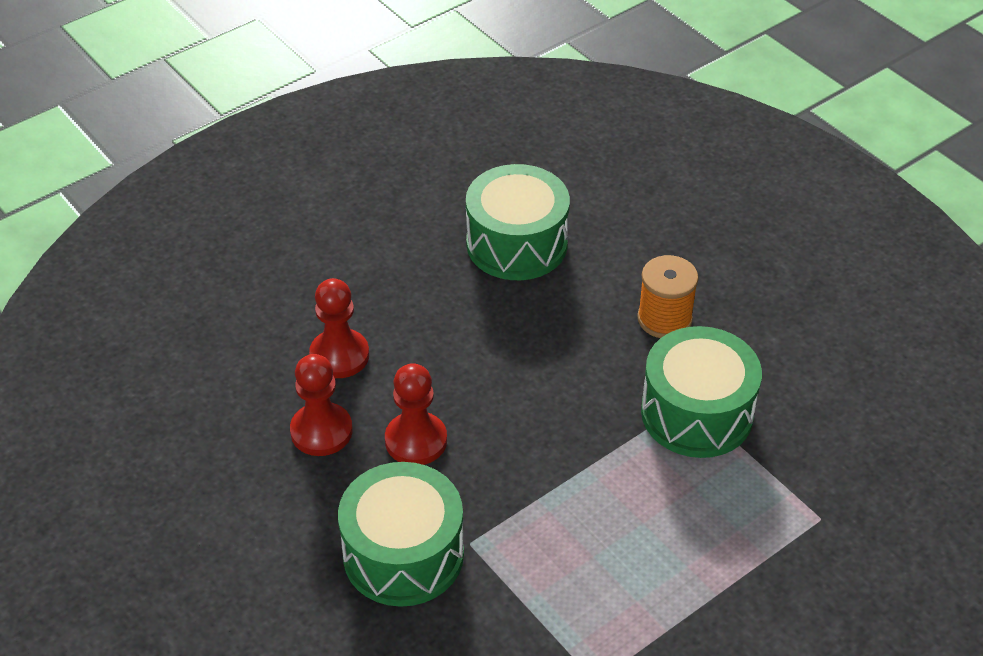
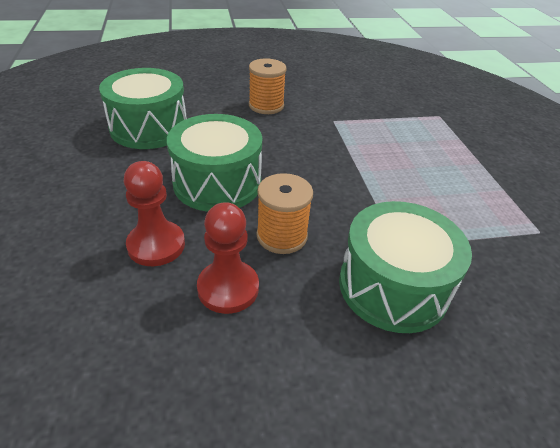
camera: 65 degrees left, 5 degrees down
red pawn [385,363,447,465] -> orange spool [256,173,313,254]
green drum [641,326,762,458] -> green drum moved to [167,114,262,212]

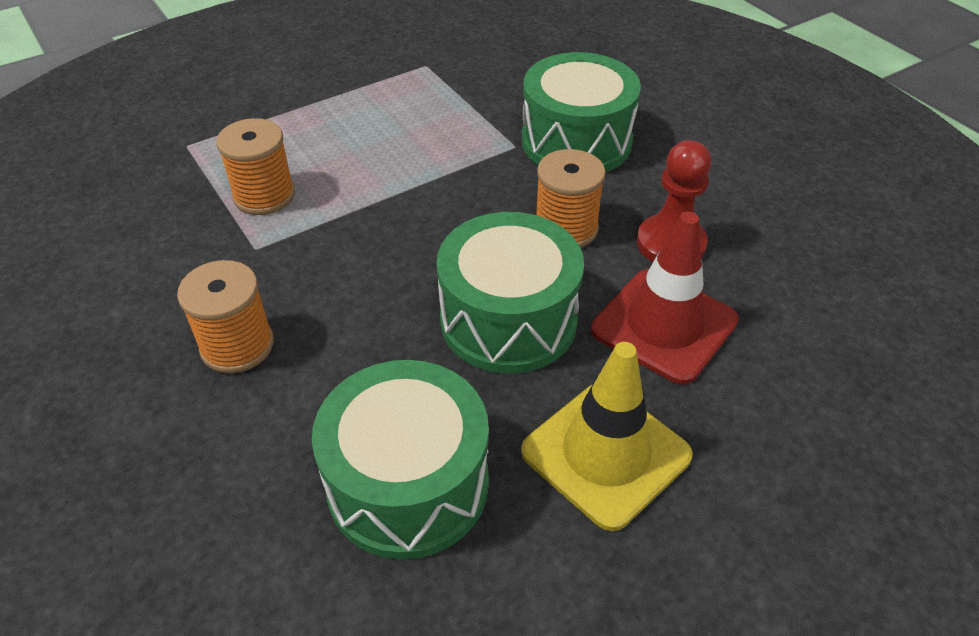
camera: 110 degrees left, 5 degrees up
red pawn [124,161,185,266] -> red traffic cone [591,212,739,384]
none -> orange spool [217,118,295,215]
none -> yellow traffic cone [521,342,693,531]

